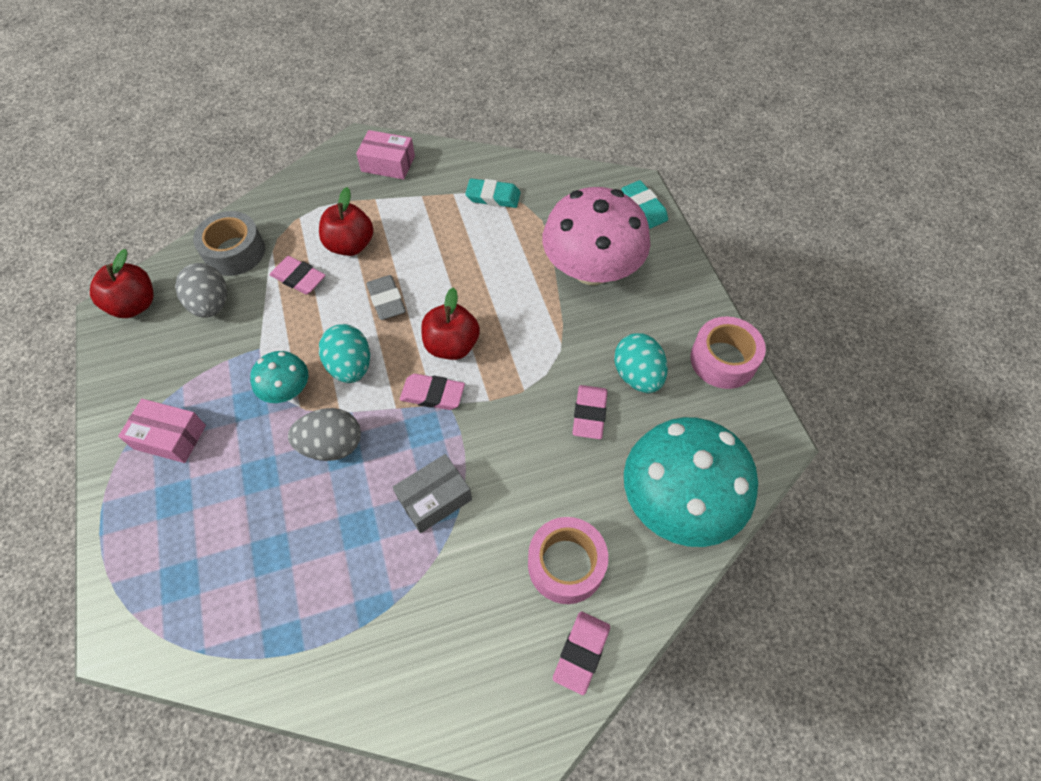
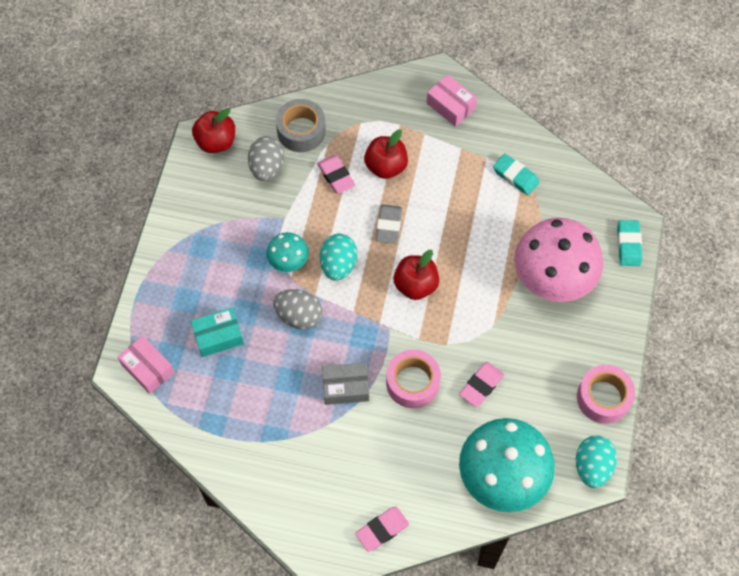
camera: 30 degrees right, 5 degrees up
pink box [118,399,206,463] -> pink box moved to [118,335,174,394]
pink eraser [400,374,465,410] -> none
pink tape [528,517,608,604] -> pink tape moved to [386,350,441,408]
turquoise egg [614,333,668,393] -> turquoise egg moved to [576,436,617,488]
none -> turquoise box [190,308,244,357]

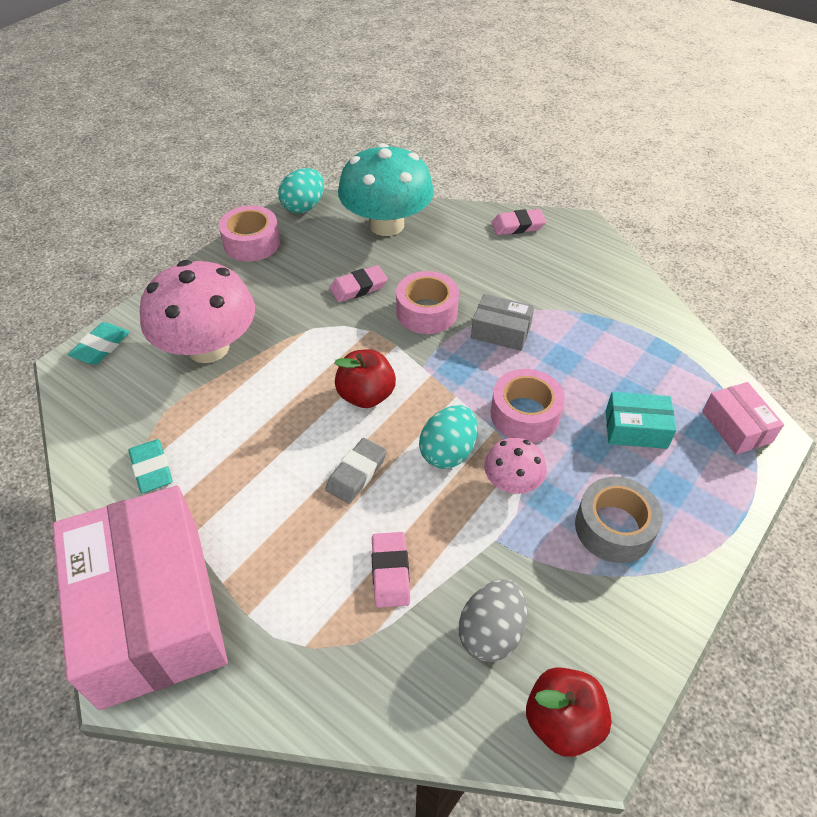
camera: 155 degrees left, 15 degrees down
turquoise mushroom [266,232,309,272] -> pink mushroom [484,438,546,494]
grey egg [273,289,322,330] -> pink tape [491,369,565,442]
grey tape [276,99,326,152] -> grey tape moved to [575,477,663,563]
red apple [364,130,408,179] -> none
pink box [427,74,477,127] -> pink box [53,486,228,710], size x2.33

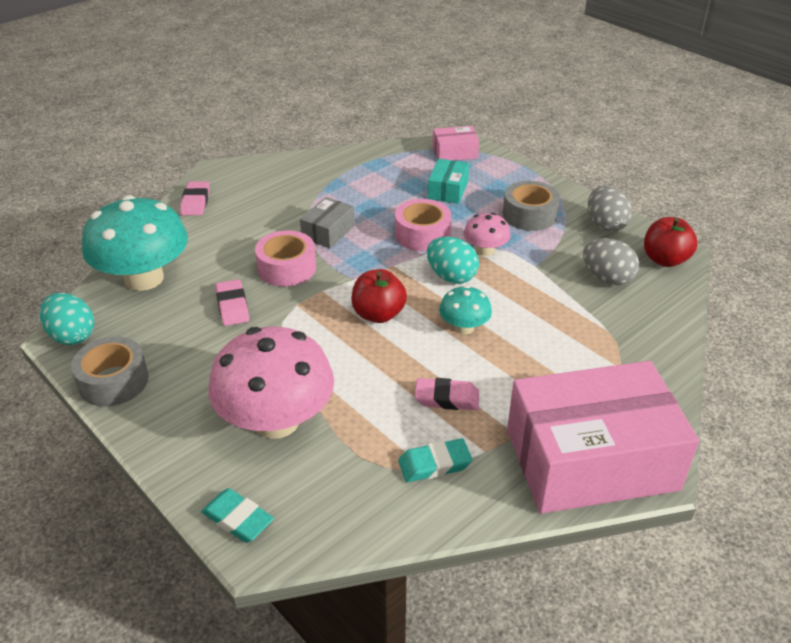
camera: 80 degrees left, 10 degrees down
pink tape [219,205,280,262] -> grey tape [71,337,149,407]
grey eraser [325,438,387,504] -> turquoise mushroom [439,286,492,334]
pink eraser [372,532,410,608] -> pink eraser moved to [415,378,479,410]
none -> grey egg [588,186,632,232]

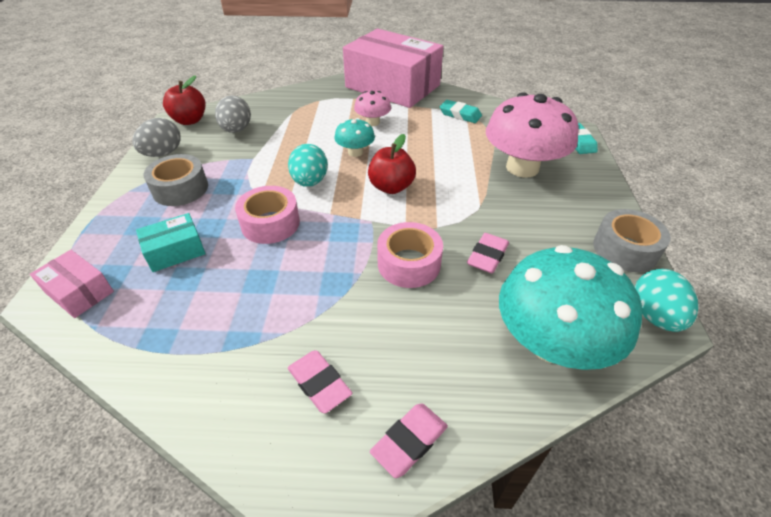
camera: 135 degrees left, 5 degrees up
grey box [300,197,355,248] -> none
pink eraser [415,378,479,410] -> pink eraser moved to [288,351,352,413]
pink mushroom [464,213,511,256] -> pink mushroom moved to [354,91,391,126]

